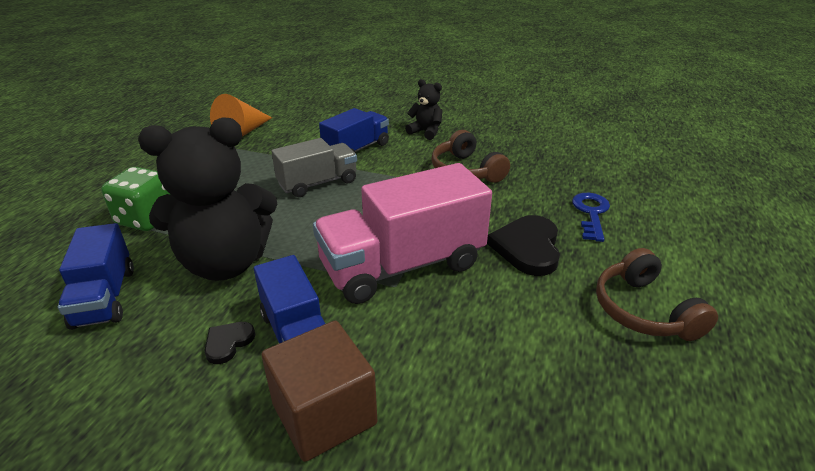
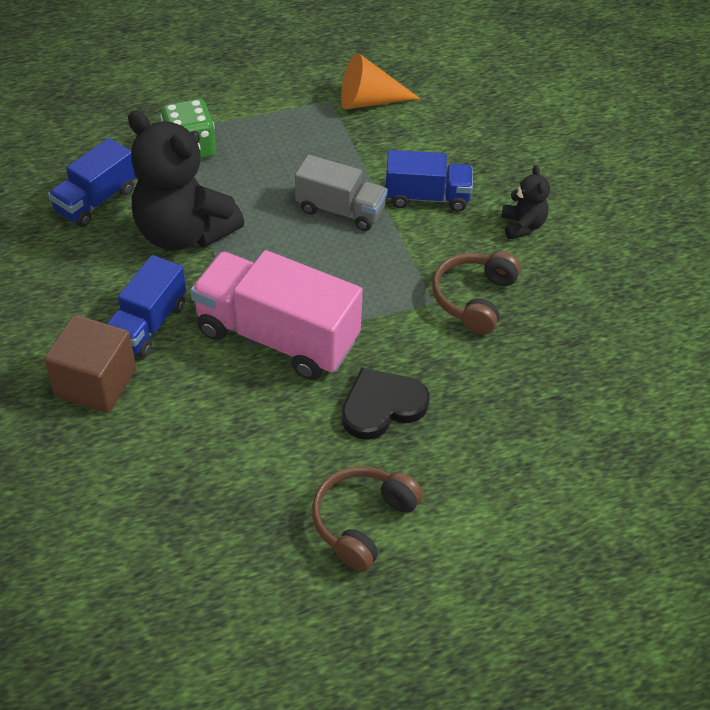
camera: 50 degrees right, 15 degrees up
black heart [204,322,255,364] -> none
blue key [572,193,610,242] -> none

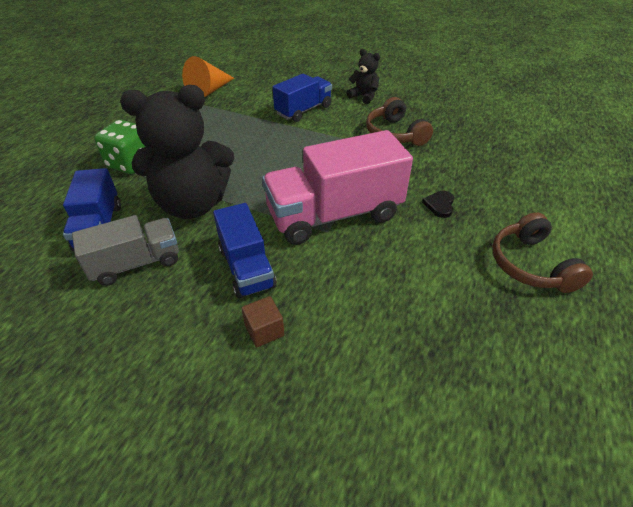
camera: 45 degrees left, 5 degrees down
brown cube [44,315,136,413] -> brown cube [242,296,284,347], size x0.50
grey truck [295,155,388,231] -> grey truck moved to [72,215,179,286]
black heart [342,368,430,440] -> black heart [422,191,454,218], size x0.52

